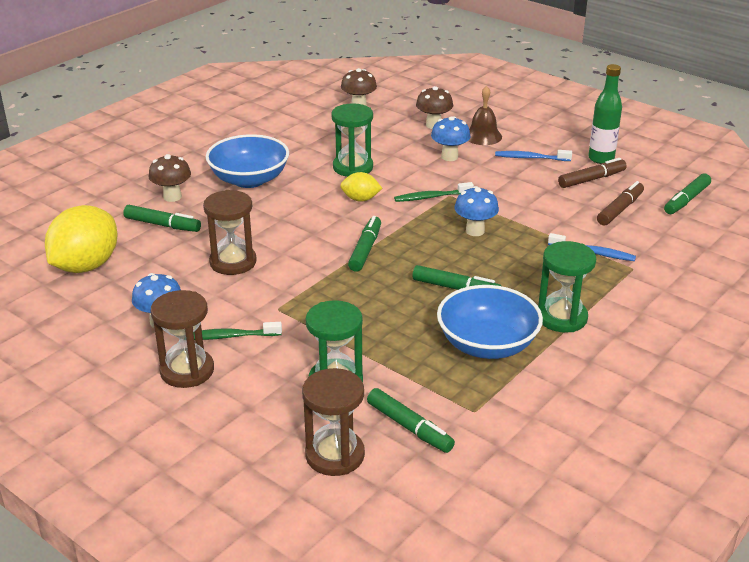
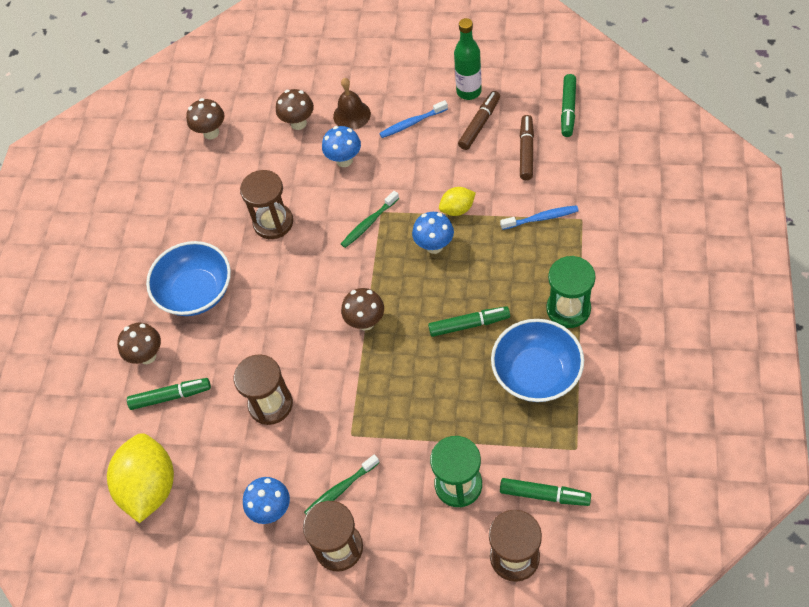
camera: 25 degrees left, 25 degrees up
green hourglass [331,103,373,177] -> brown hourglass [240,170,293,239]
yellow lemon [340,172,382,202] -> yellow lemon moved to [439,187,476,216]
green marker [348,216,381,272] -> brown mushroom [341,288,384,330]

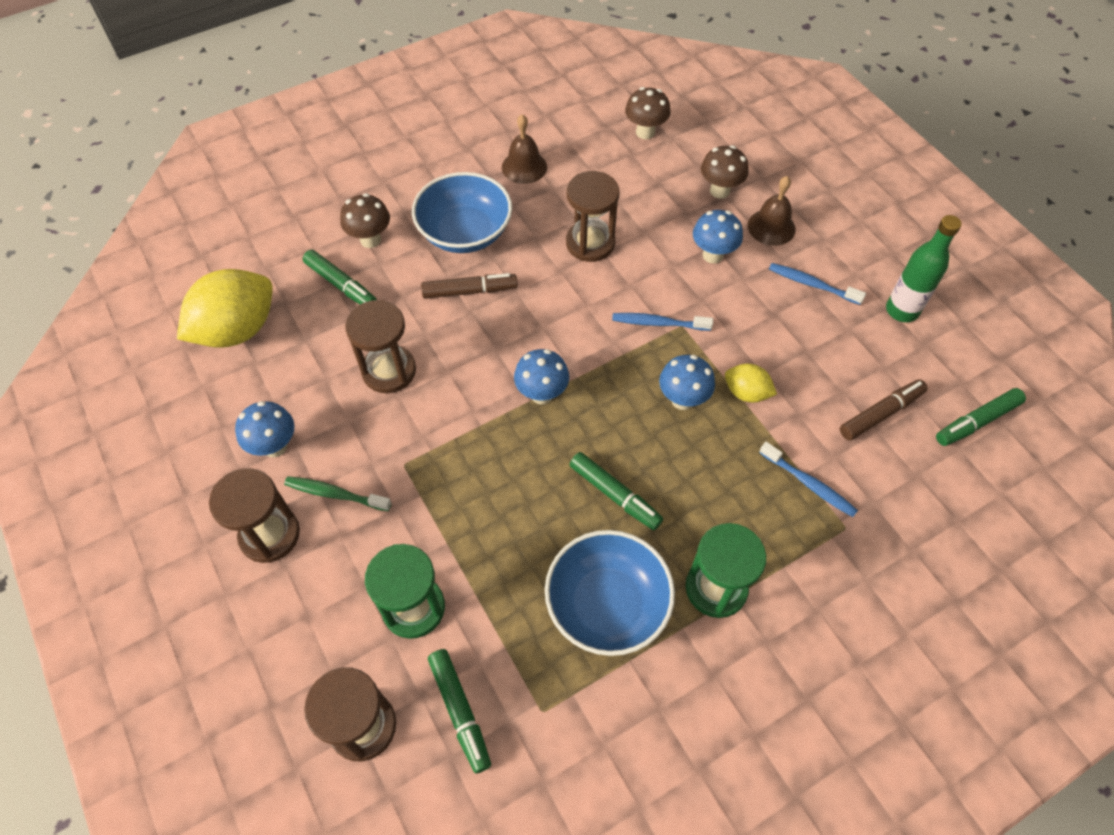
camera: 45 degrees right, 0 degrees up
green toothbrush [341,191,399,248] -> blue toothbrush [612,313,713,331]
brown mushroom [341,288,384,330] -> blue mushroom [514,349,569,405]
brown marker [458,91,500,150] -> brown marker moved to [421,273,518,299]
none -> brown bell [502,114,547,184]

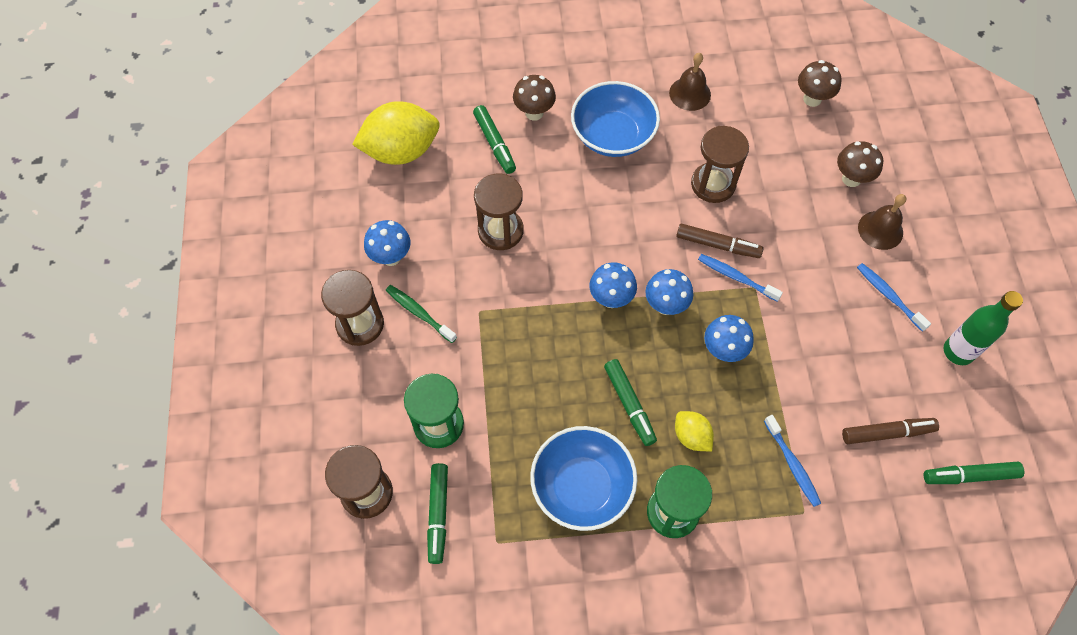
camera: 25 degrees right, 5 degrees up
brown marker [421,273,518,299] -> brown marker moved to [676,224,764,258]
blue mushroom [693,210,743,264] -> blue mushroom moved to [646,269,693,315]
yellow lemon [725,364,777,403] -> yellow lemon moved to [675,411,714,451]

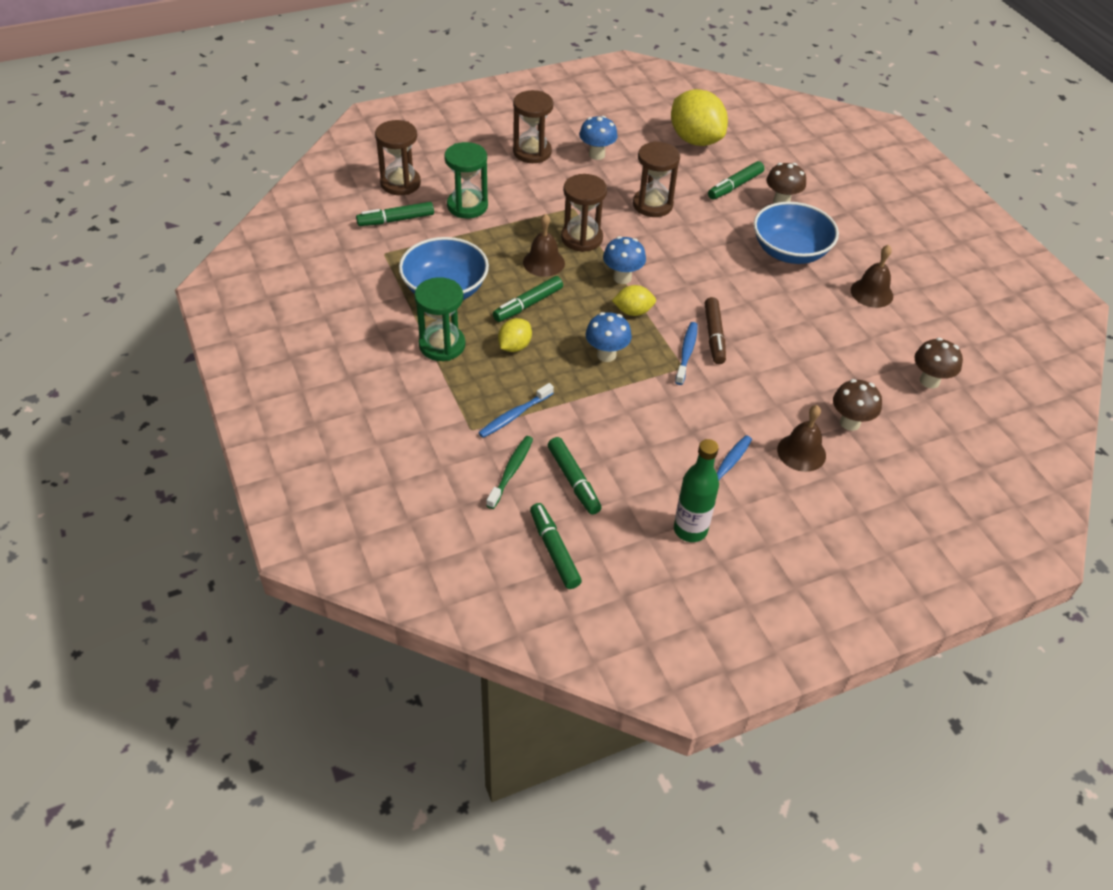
camera: 70 degrees right, 15 degrees down
green toothbrush [386,285,457,343] -> green toothbrush moved to [486,436,533,509]
blue mushroom [646,269,693,315] -> yellow lemon [612,285,656,316]
brown hourglass [691,126,749,203] -> brown hourglass moved to [561,174,607,252]
brown marker [842,418,939,444] -> green marker [548,437,602,515]
none -> brown bell [523,213,565,277]

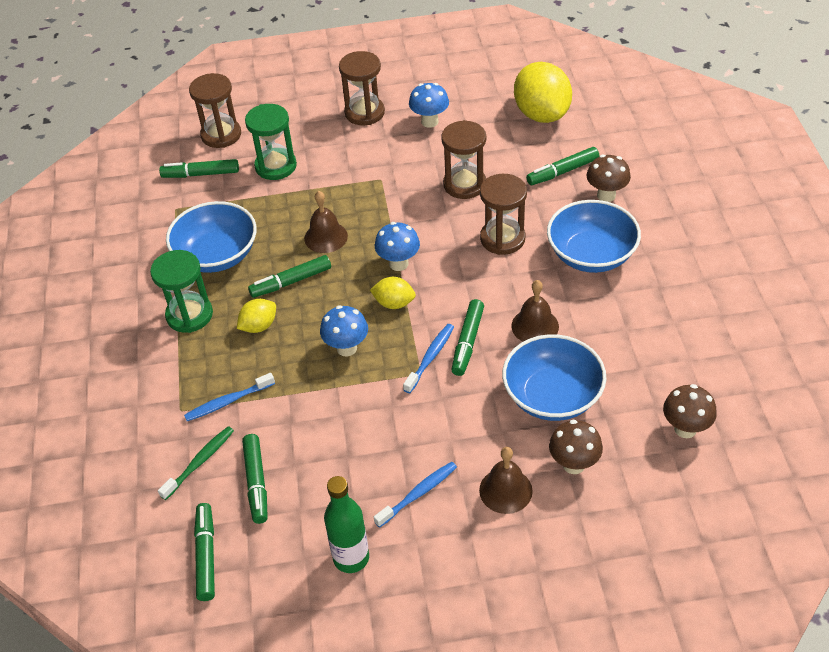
camera: 20 degrees right, 0 degrees up
brown hourglass [561,174,607,252] -> brown hourglass moved to [480,174,527,255]
brown marker [705,297,726,364] -> green marker [451,299,484,376]
brown bell [851,245,893,308] -> brown bell moved to [511,280,559,342]
none -> blue bowl [502,334,607,421]

